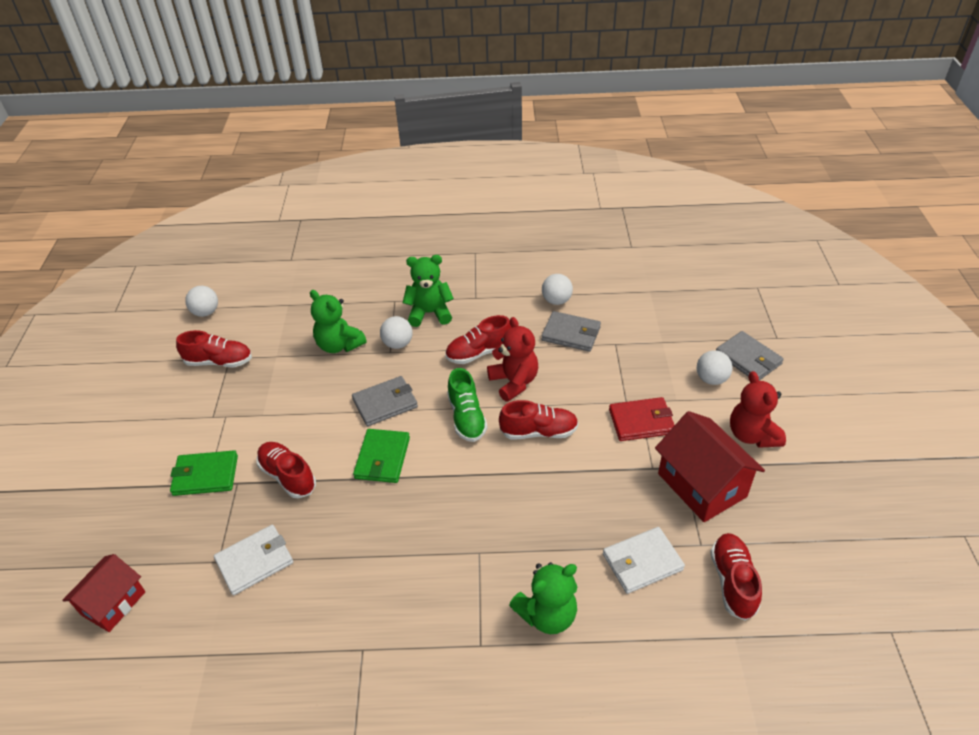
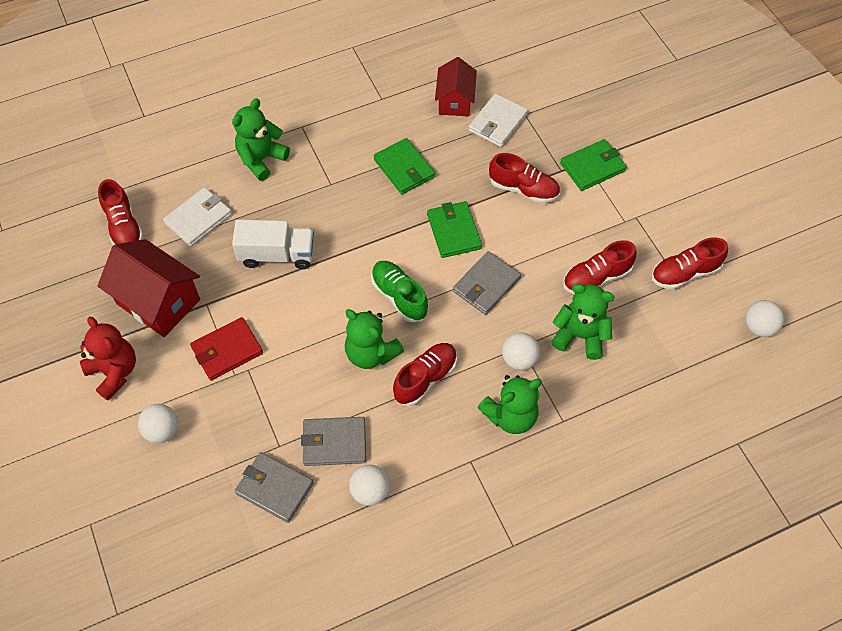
camera: 155 degrees right, 15 degrees up
red house [62,554,145,632] -> red house moved to [435,57,477,117]
red teddy bear [487,317,538,402] -> green teddy bear [345,309,404,369]
red shoe [499,400,579,440] -> red shoe moved to [563,240,637,294]
grey wallet [716,331,784,381] -> grey wallet moved to [235,452,314,523]
none -> white truck [232,220,314,269]
none -> green wallet [374,138,435,194]

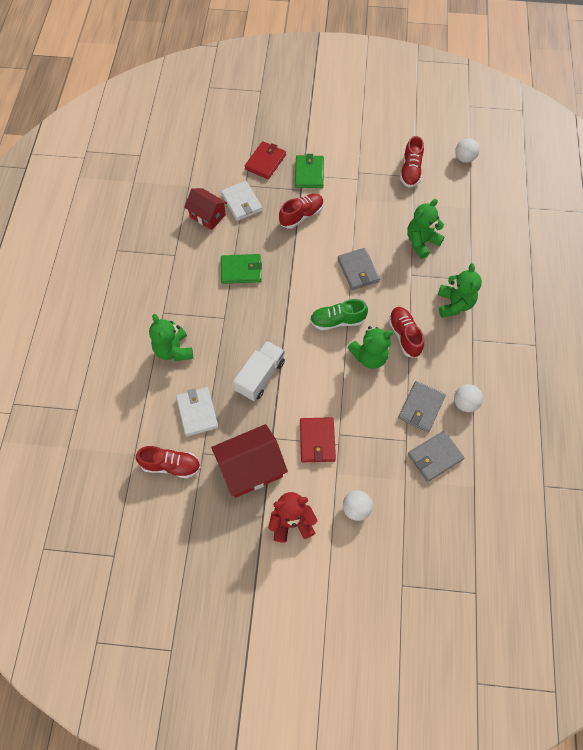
camera: 60 degrees left, 5 degrees up
green wallet [427,201,482,258] -> none
white ball [502,332,540,370] -> none
red shoe [563,240,637,294] -> none
none -> red wallet [244,141,286,179]

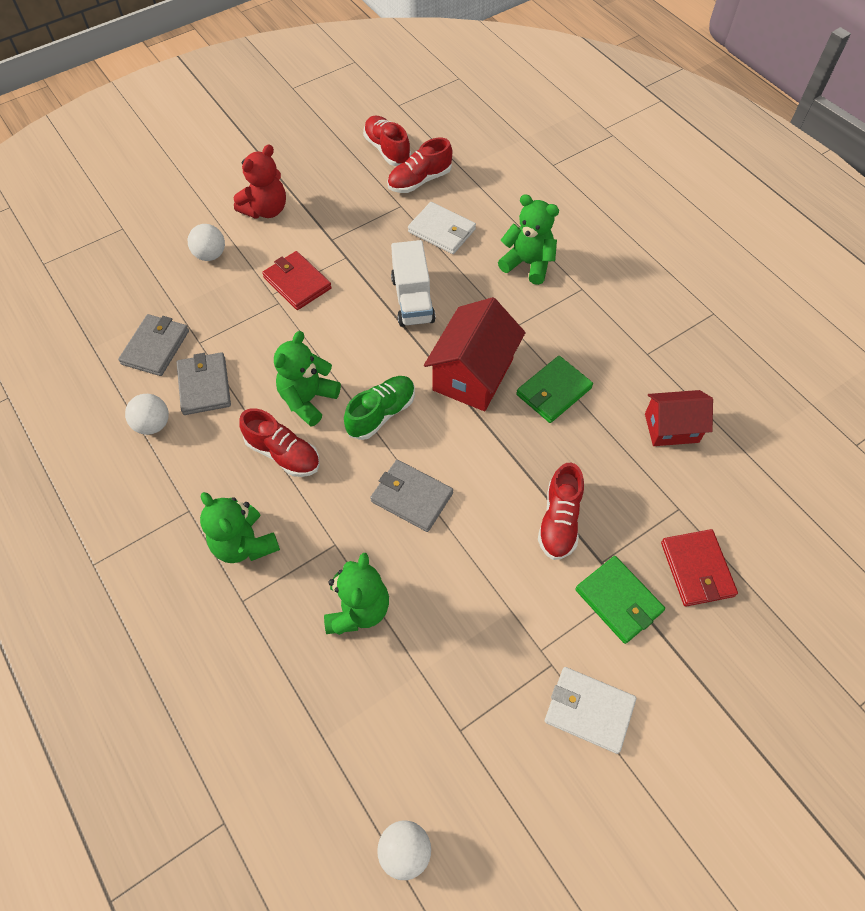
camera: 140 degrees right, 5 degrees down
red house [211,424,288,498] -> red house moved to [424,297,526,411]
white wallet [221,181,262,221] -> white wallet moved to [545,667,636,754]
red shoe [400,136,424,187] -> red shoe moved to [363,116,411,166]

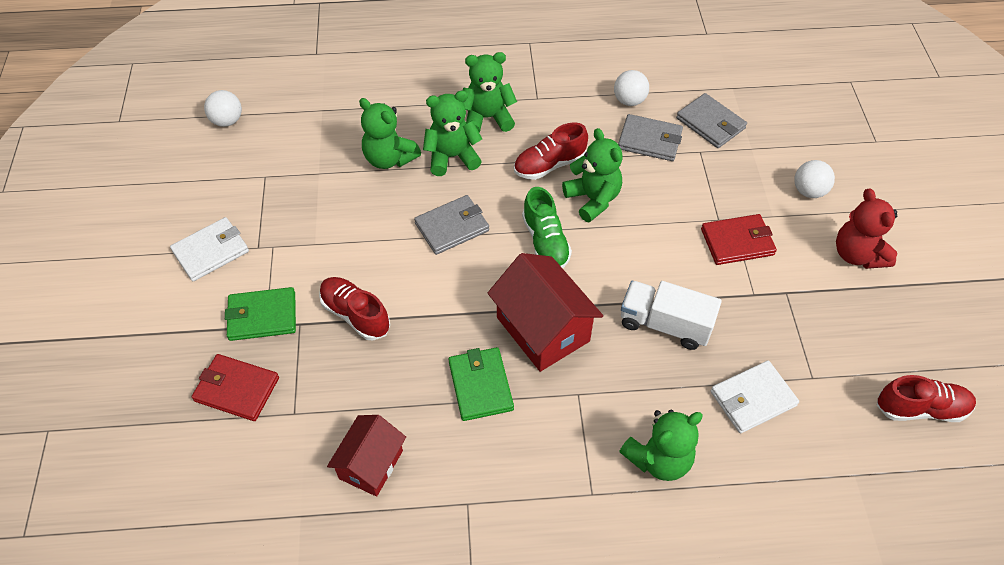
camera: 120 degrees right, 5 degrees down
red shoe [387,138,452,193] -> none
none -> green teddy bear [423,91,482,176]

